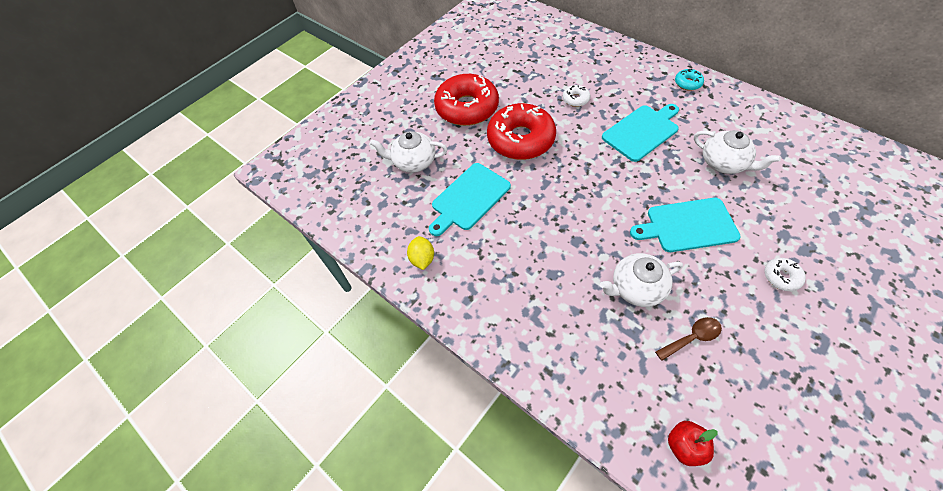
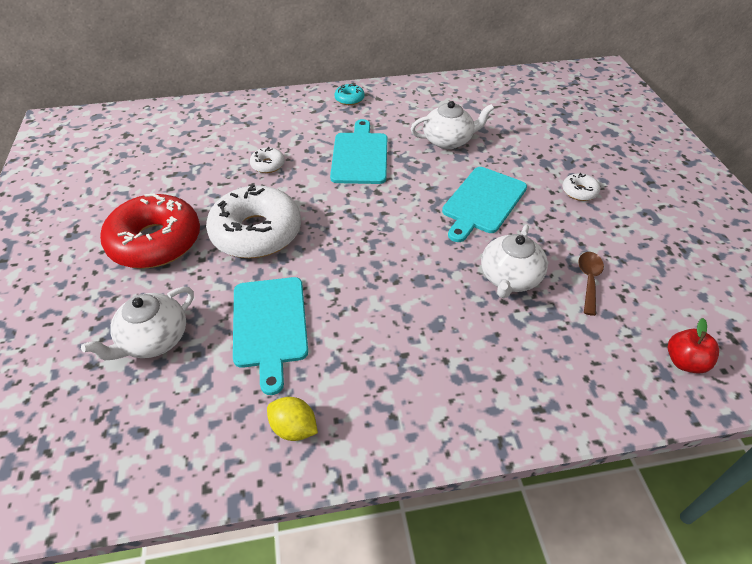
camera: 55 degrees left, 10 degrees down
red donut [487,103,556,160] -> white donut [206,184,301,258]

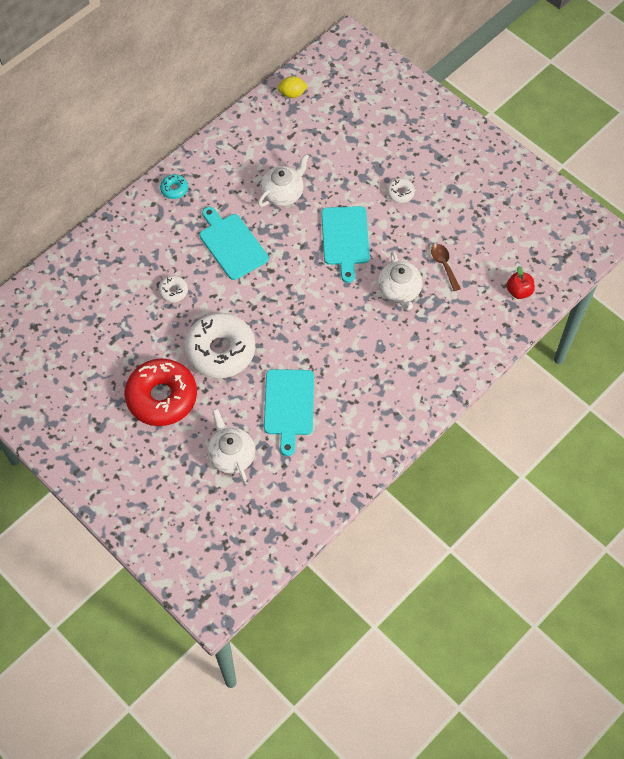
camera: 35 degrees left, 15 degrees up
white teapot [81,287,194,360] -> white teapot turned 150 degrees clockwise [207,409,255,482]
turquoise cutting board [233,277,308,395] -> turquoise cutting board turned 45 degrees clockwise [264,369,314,456]
yellow lemon [267,397,318,441] -> yellow lemon moved to [278,76,308,98]

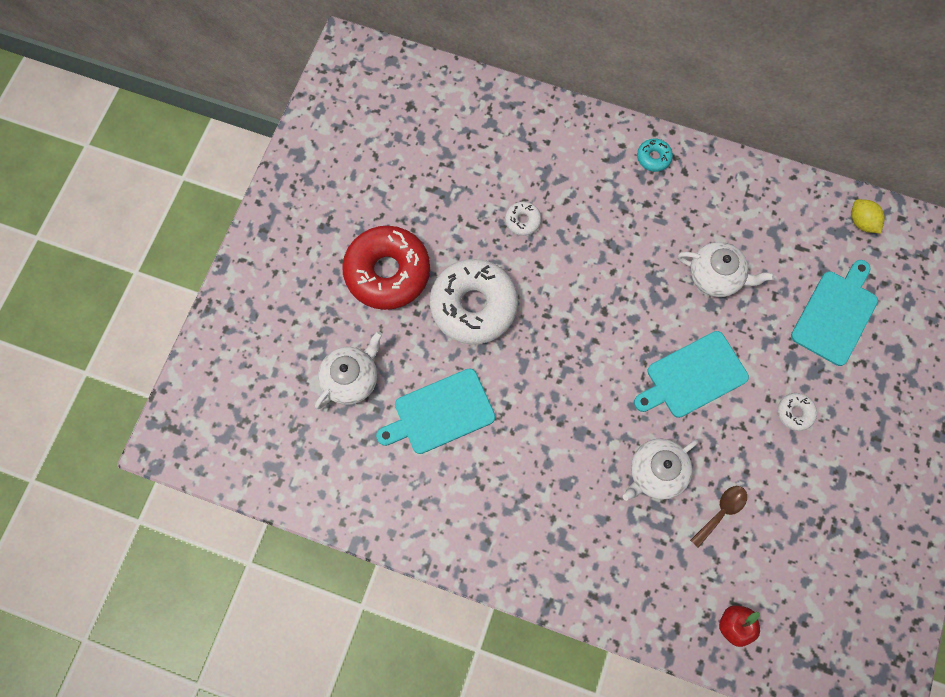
camera: 65 degrees right, 10 degrees up
turquoise cutting board [200,207,269,280] -> turquoise cutting board moved to [791,260,878,366]

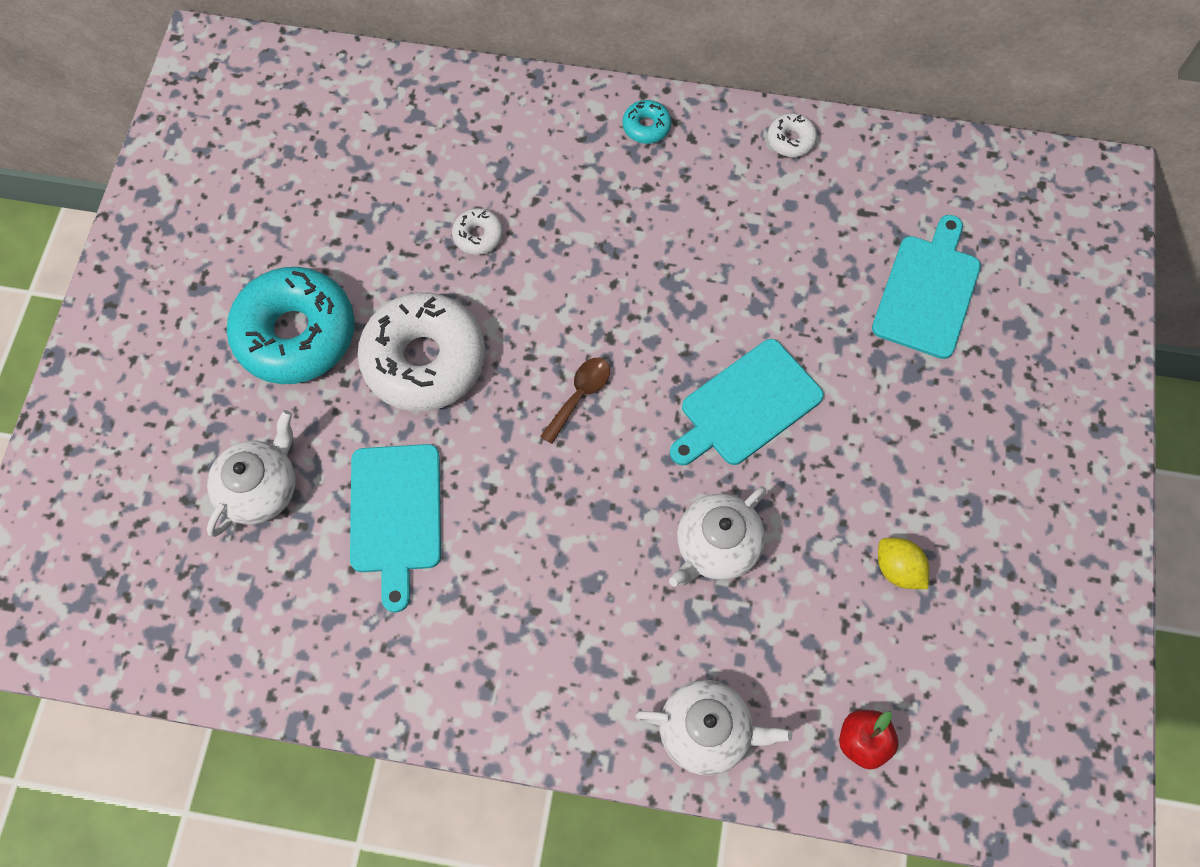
camera: 10 degrees left, 5 degrees down
red donut [342,226,430,310] -> turquoise donut [227,267,355,384]
turquoise cutting board [376,368,495,454] -> turquoise cutting board turned 60 degrees counterclockwise [350,444,441,612]
white teapot [677,242,774,297] -> white teapot moved to [635,680,792,775]
brown spoon [690,486,747,548] -> brown spoon moved to [540,358,610,444]
white donut [778,393,817,431] -> white donut moved to [768,113,817,157]
yellow lemon [851,199,885,234] -> yellow lemon moved to [878,538,929,589]

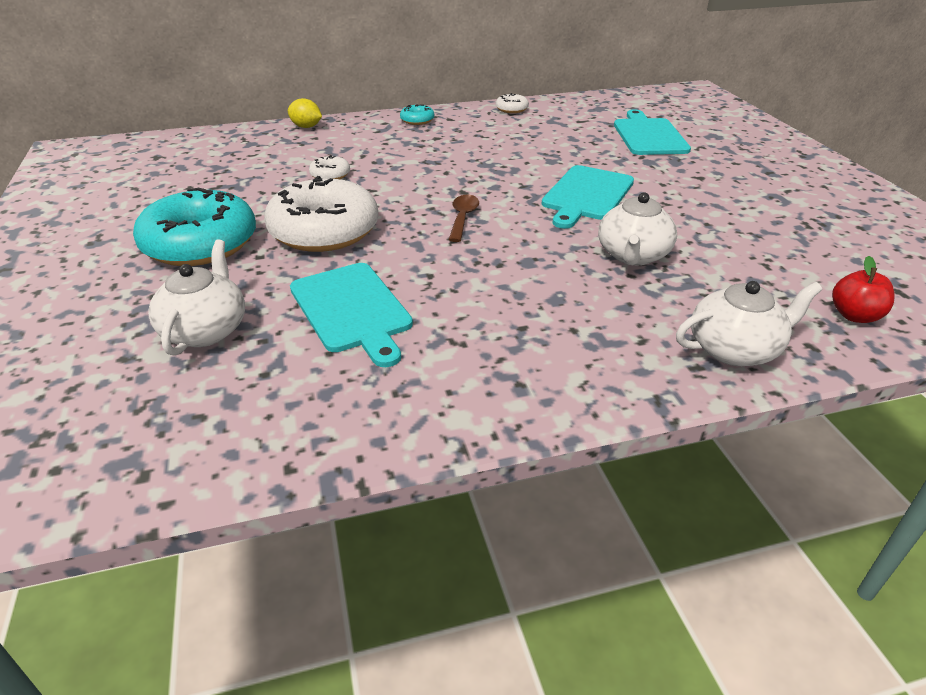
camera: 25 degrees left, 30 degrees down
yellow lemon [878,538,929,589] -> yellow lemon moved to [288,98,322,128]

